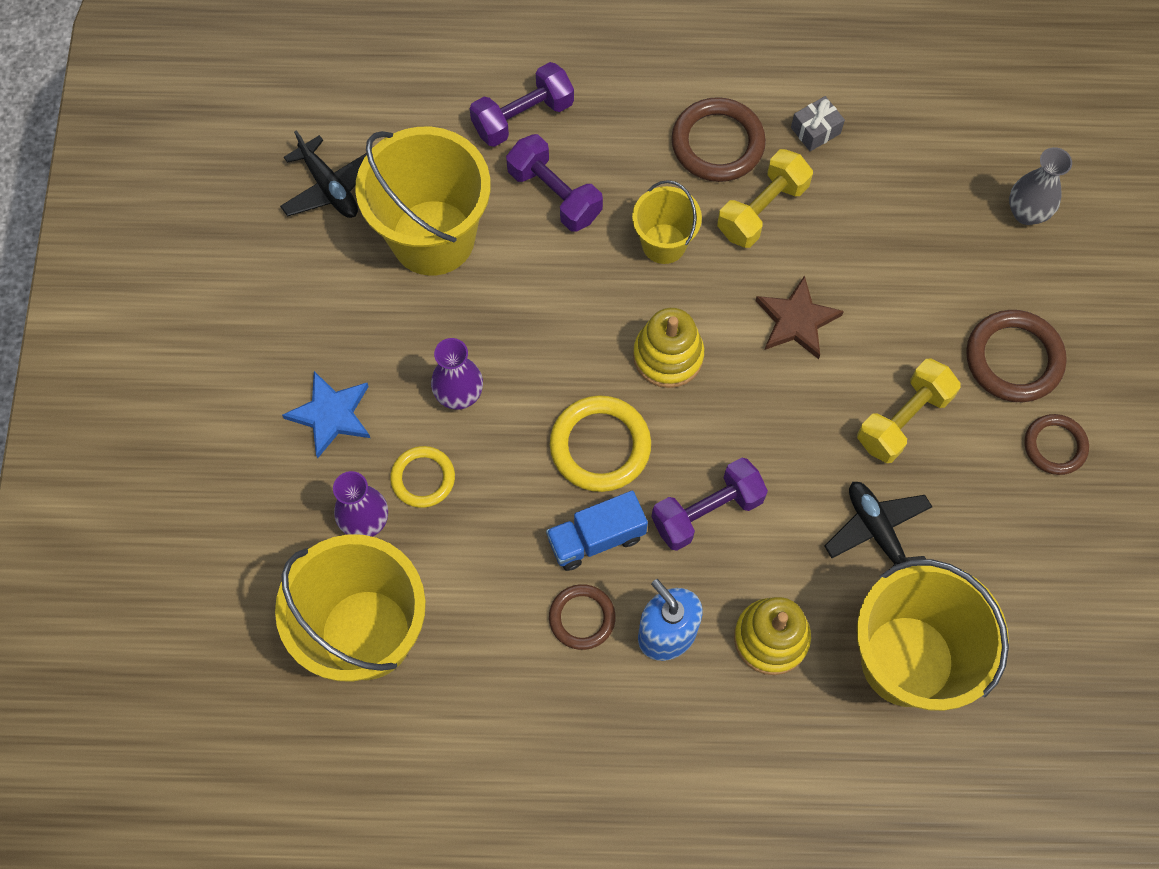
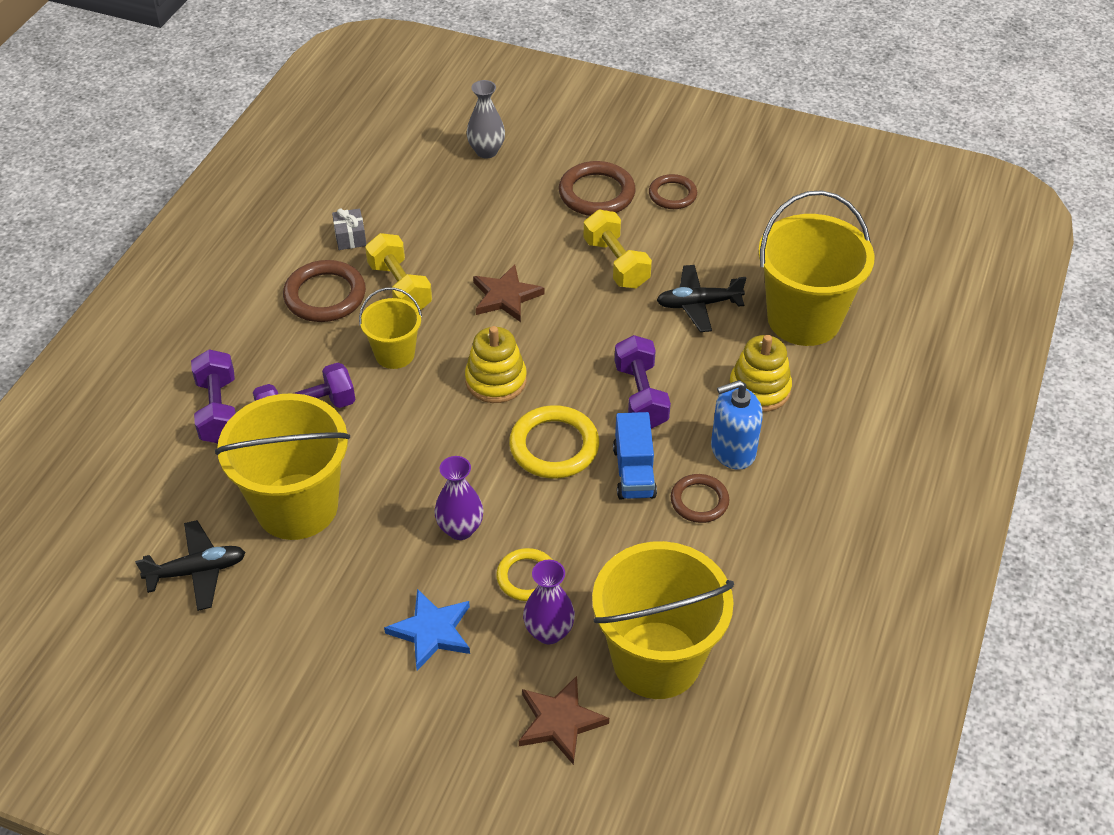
camera: 70 degrees left, 20 degrees down
none -> brown star [519,676,609,765]

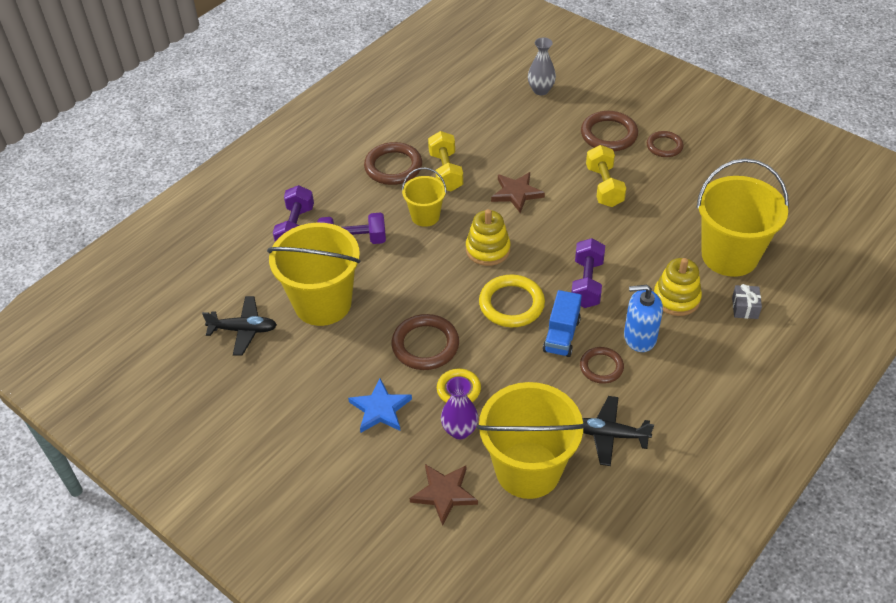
camera: 20 degrees right, 0 degrees up
grey gift [332,208,366,250] -> grey gift moved to [732,284,762,319]
purple vase [434,456,484,540] -> brown ring [392,314,459,370]
black plane [657,265,746,332] -> black plane moved to [582,396,654,466]

